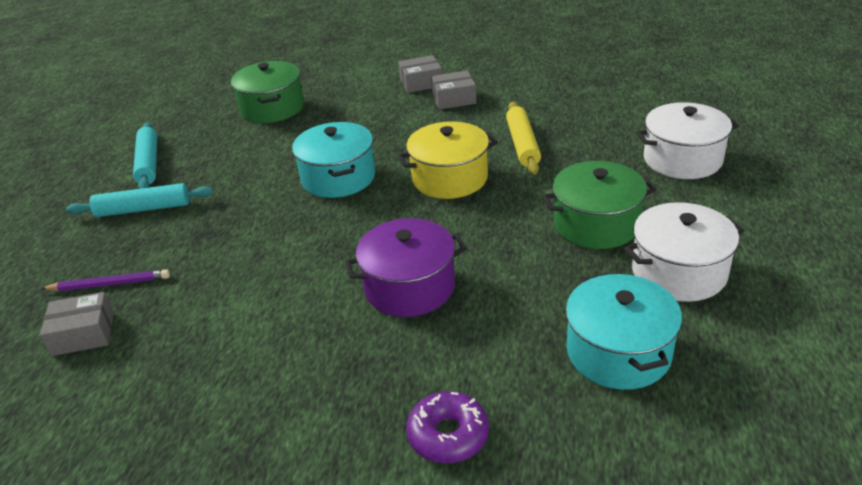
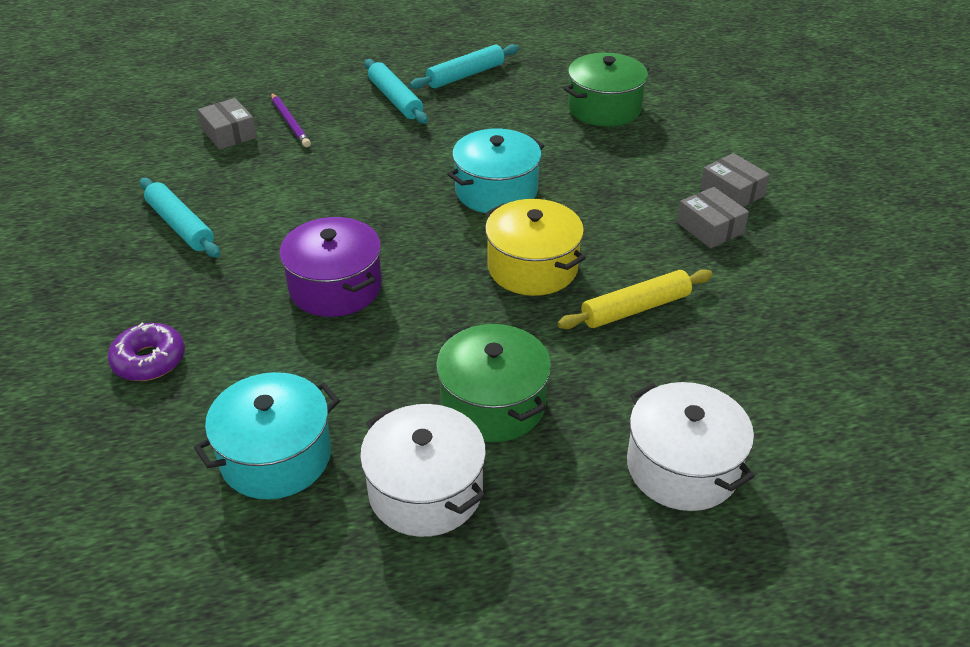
camera: 65 degrees right, 5 degrees up
none -> turquoise rolling pin [140,178,220,258]

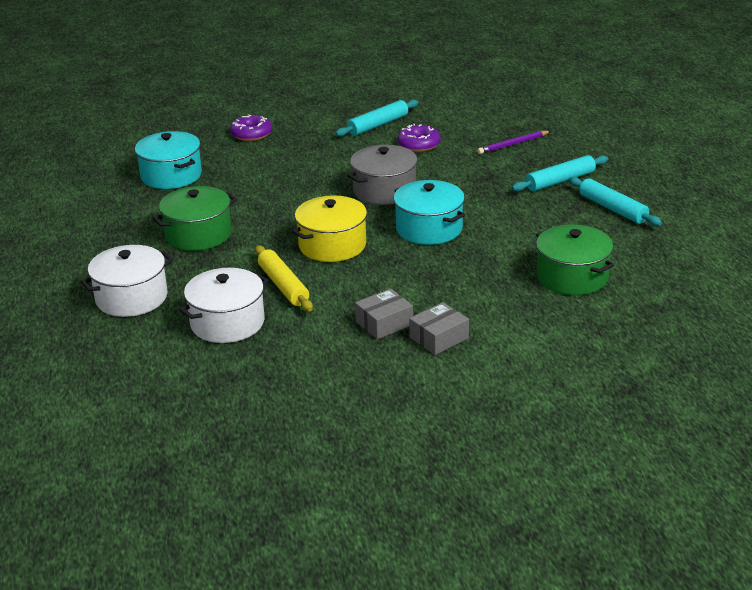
camera: 90 degrees right, 10 degrees down
grey box [198,98,257,150] -> none
purple pot [279,217,382,317] -> none
white pot [360,404,486,537] -> white pot moved to [179,268,268,343]
none -> grey pot [348,145,419,205]
none -> purple donut [397,124,441,152]

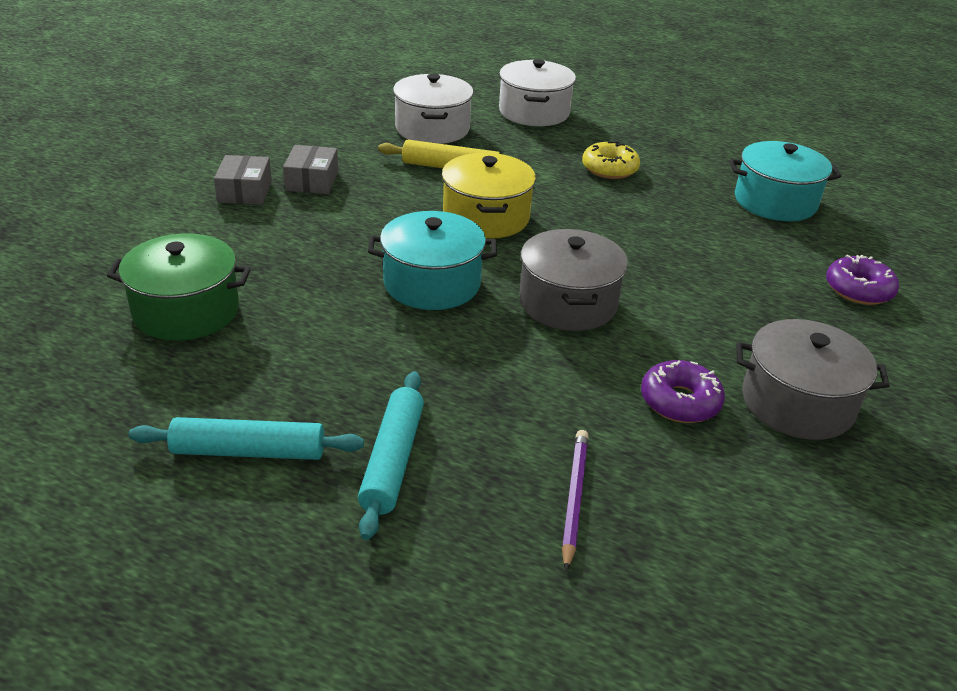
camera: 125 degrees right, 5 degrees up
green pot [153,186,237,251] -> yellow donut [582,141,640,179]
turquoise rolling pin [335,100,419,136] -> grey pot [736,319,890,440]

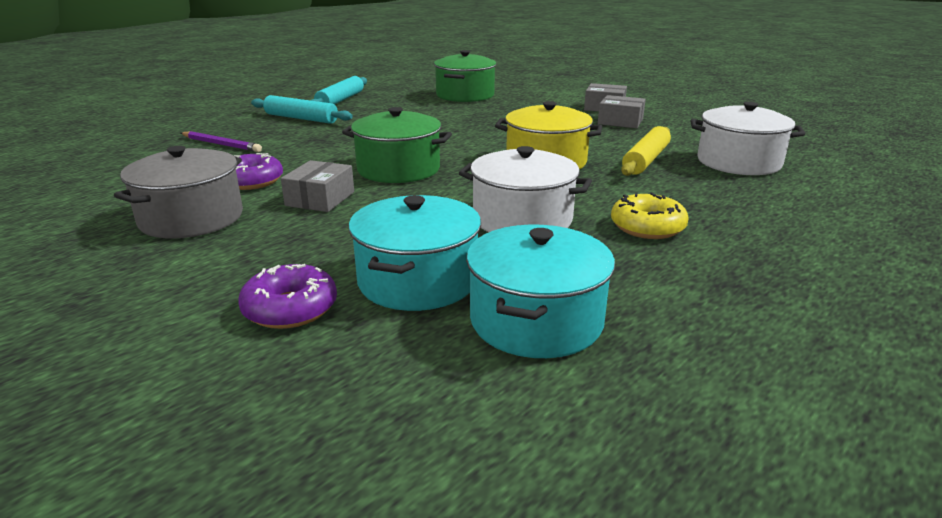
camera: 110 degrees right, 10 degrees down
turquoise pot [368,211,497,310] -> turquoise pot moved to [348,195,481,311]
white pot [499,59,576,126] -> white pot moved to [459,146,592,232]
grey pot [519,229,628,331] -> green pot [342,107,452,183]
none -> grey box [281,160,354,212]

